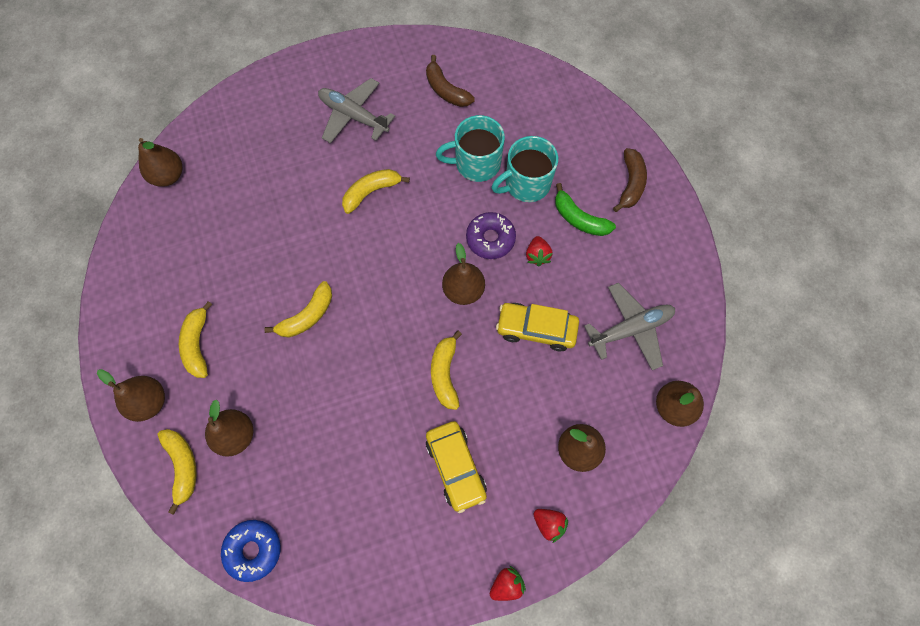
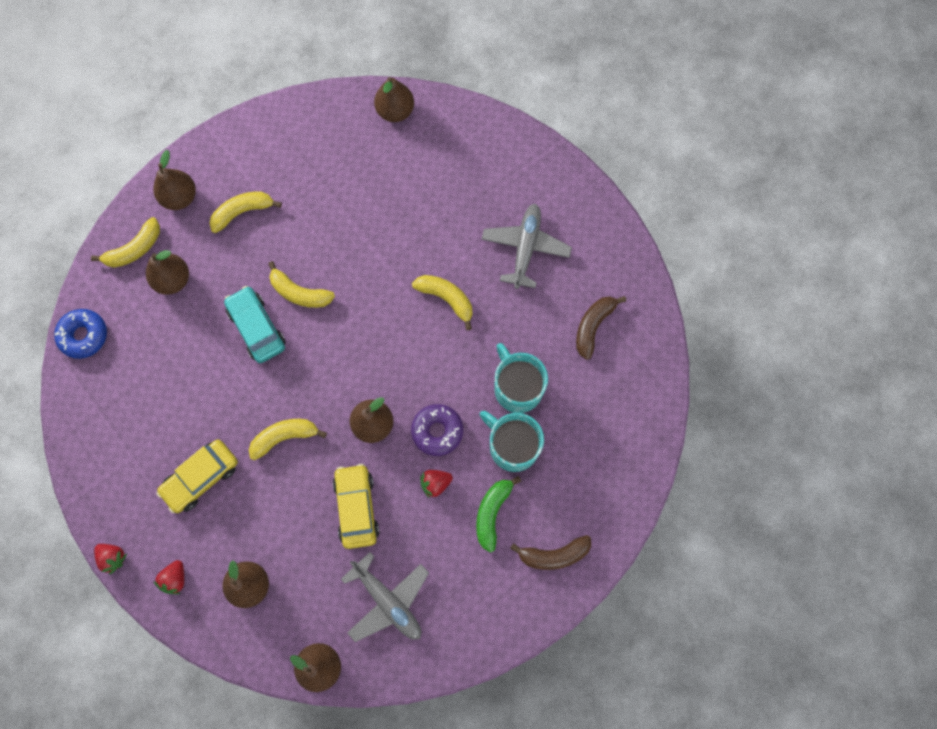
camera: 70 degrees right, 5 degrees up
none -> turquoise car [224,286,286,363]

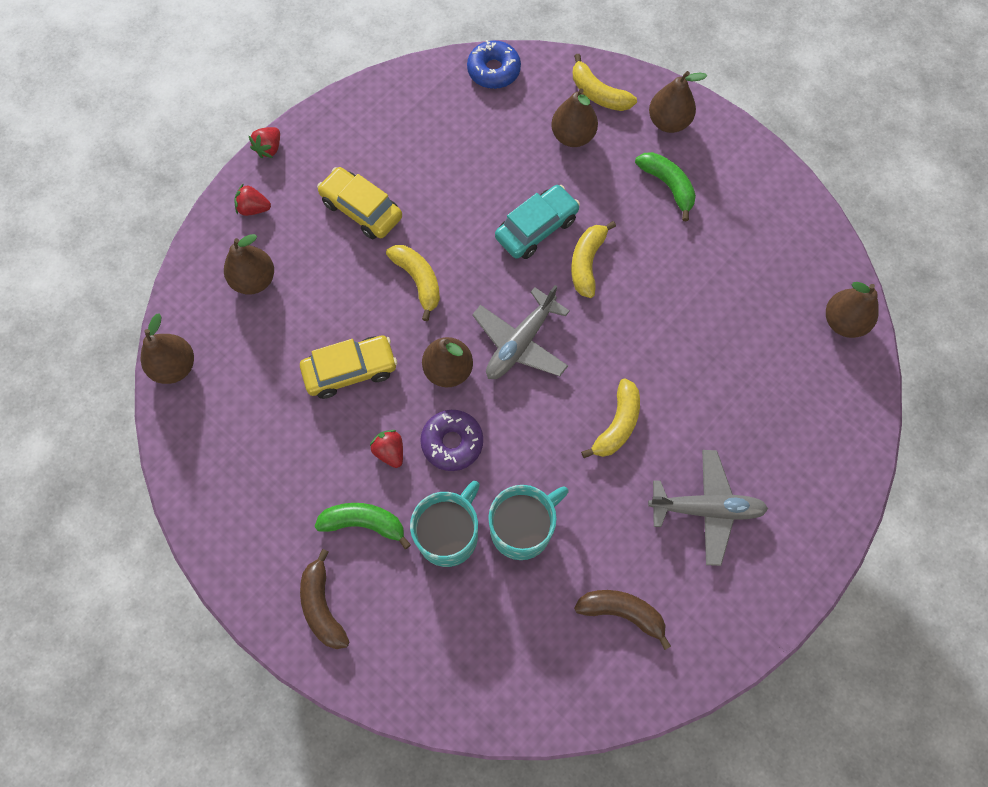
camera: 80 degrees right, 5 degrees down
yellow banana [209,192,282,233] -> green banana [635,152,696,221]
grey plane [341,552,429,642] -> grey plane moved to [472,285,570,379]

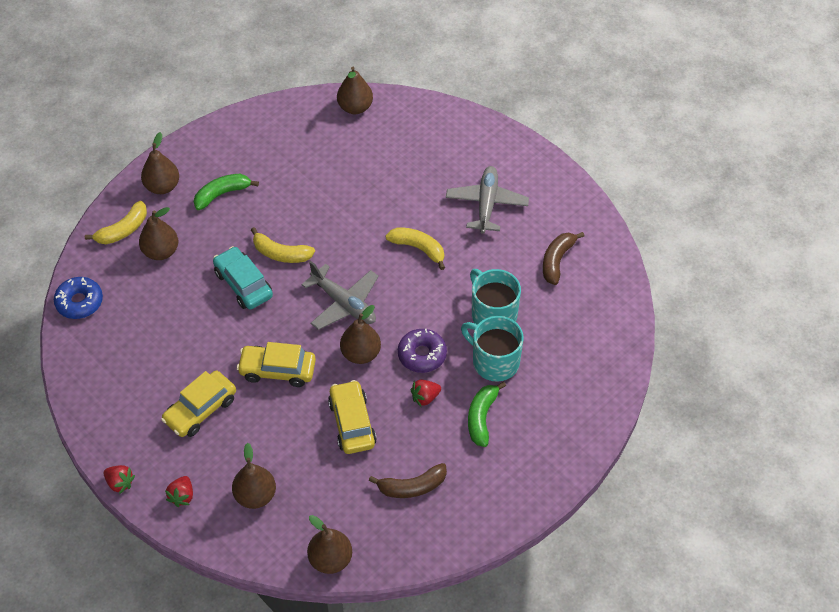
camera: 85 degrees left, 15 degrees down
brown banana [300,549,349,649] -> brown banana moved to [369,463,447,498]
yellow banana [386,245,440,321] -> yellow car [237,342,316,387]

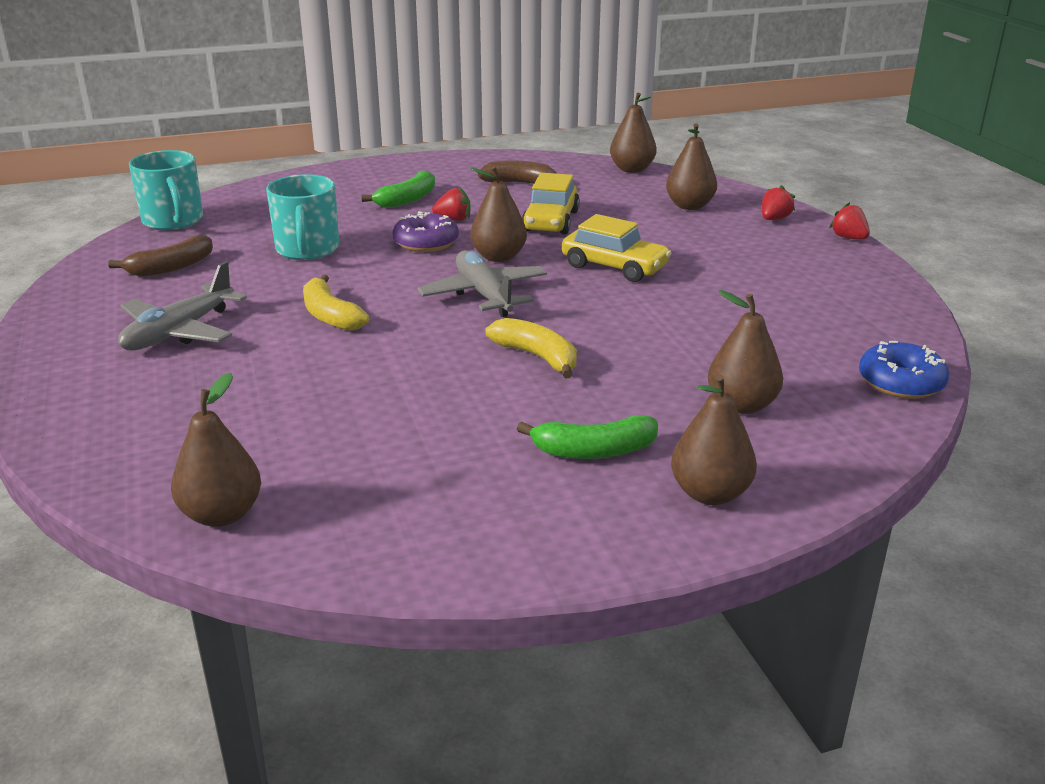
camera: 155 degrees left, 25 degrees down
yellow banana [85,201,147,244] -> none
yellow car [161,371,236,437] -> none
turquoise car [213,246,273,309] -> none
turquoise mug [461,316,524,382] -> turquoise mug moved to [129,150,203,230]

